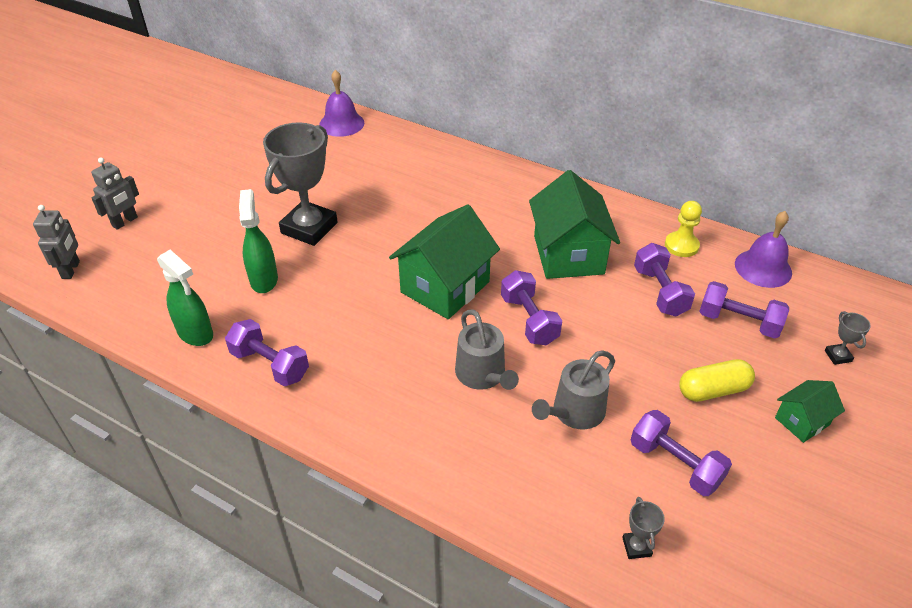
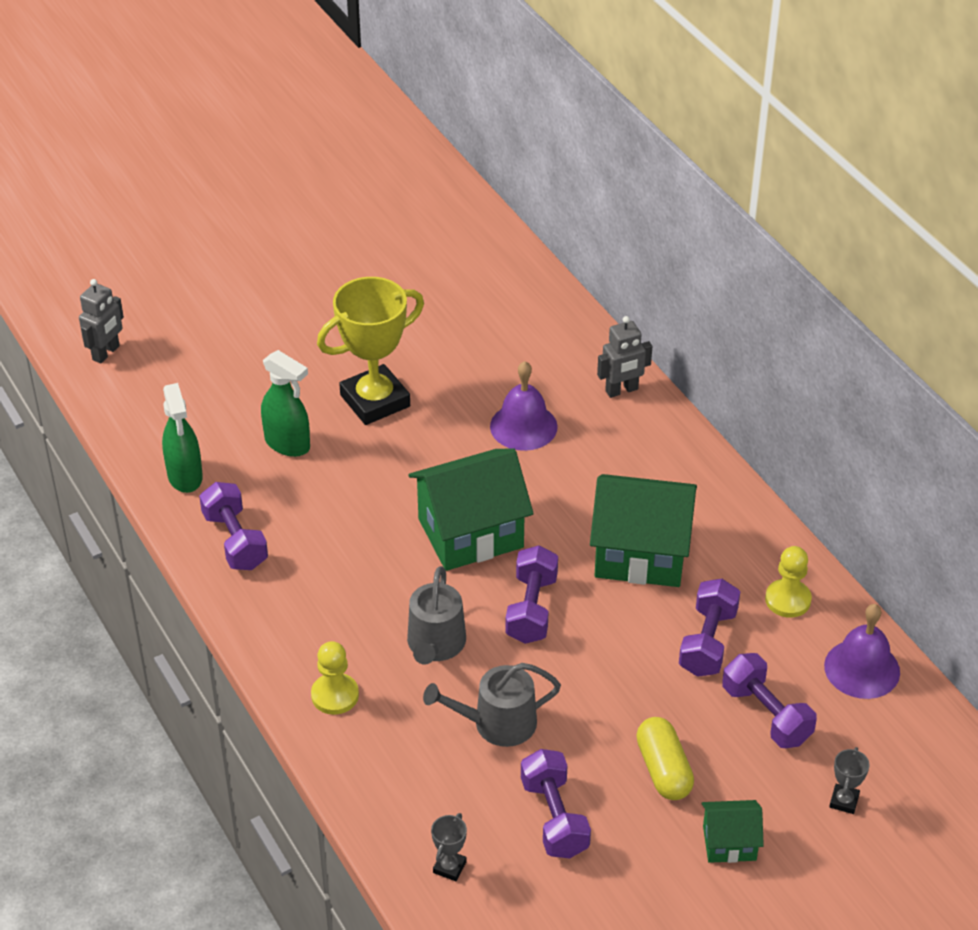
camera: 30 degrees right, 0 degrees up
grey robot [91,158,139,230] -> grey robot moved to [597,316,652,398]
green spray bottle [239,189,278,293] -> green spray bottle turned 105 degrees clockwise [261,350,310,457]
grey trophy [263,122,338,246] -> yellow trophy [317,277,424,425]
purple bell [319,70,364,137] -> purple bell moved to [490,361,558,451]
green house [529,170,620,279] -> green house turned 75 degrees clockwise [590,474,697,587]
yellow capsule [679,359,755,402] -> yellow capsule turned 60 degrees clockwise [636,717,694,800]
none -> yellow pawn [311,641,359,715]

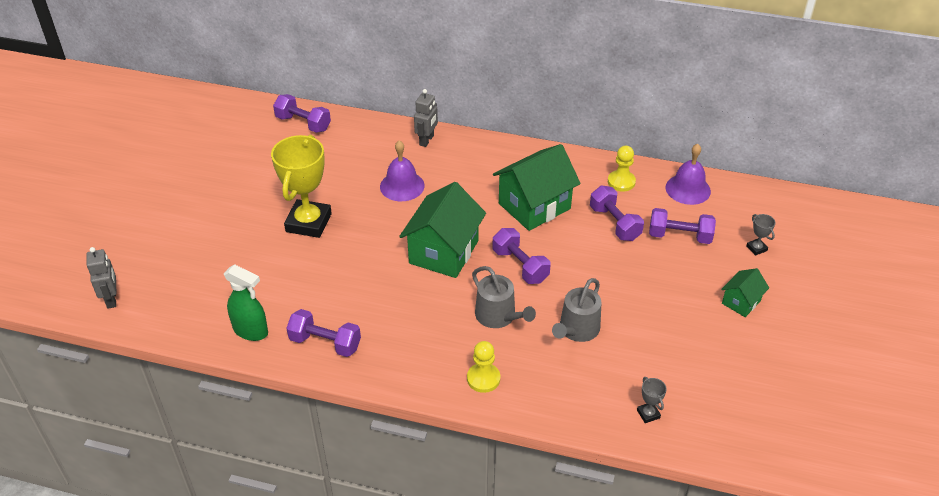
camera: 45 degrees left, 0 degrees up
green spray bottle [261,350,310,457] -> none
purple dumbbell [521,749,591,859] -> purple dumbbell moved to [273,94,331,133]
yellow capsule [636,717,694,800] -> none

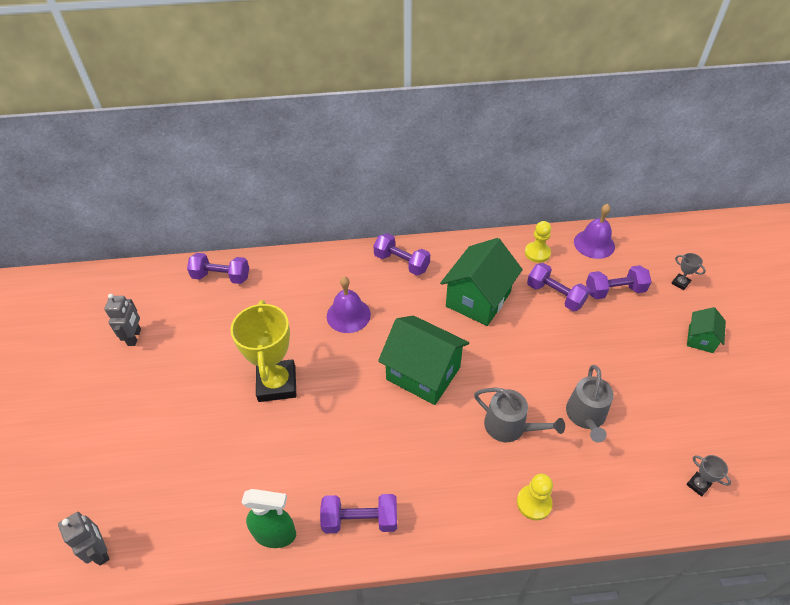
camera: 20 degrees left, 5 degrees up
green house [399,182,486,278] -> green house turned 60 degrees counterclockwise [378,315,469,405]
grey robot [414,89,438,147] -> grey robot moved to [104,294,141,346]
purple dumbbell [493,228,551,284] -> purple dumbbell moved to [373,233,430,275]

